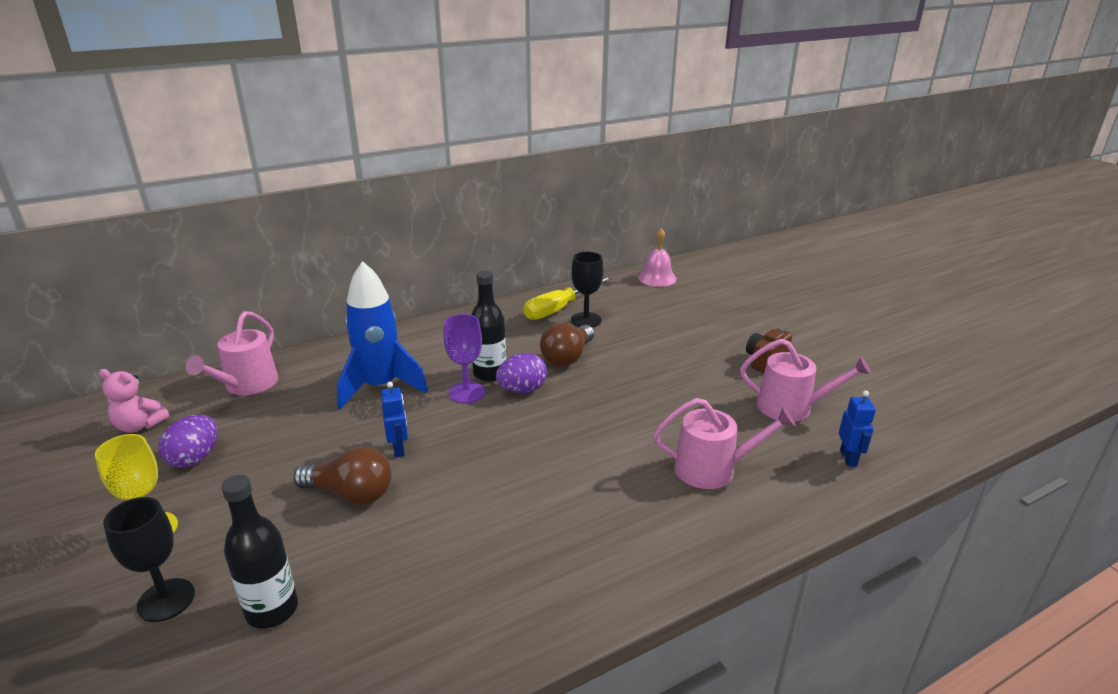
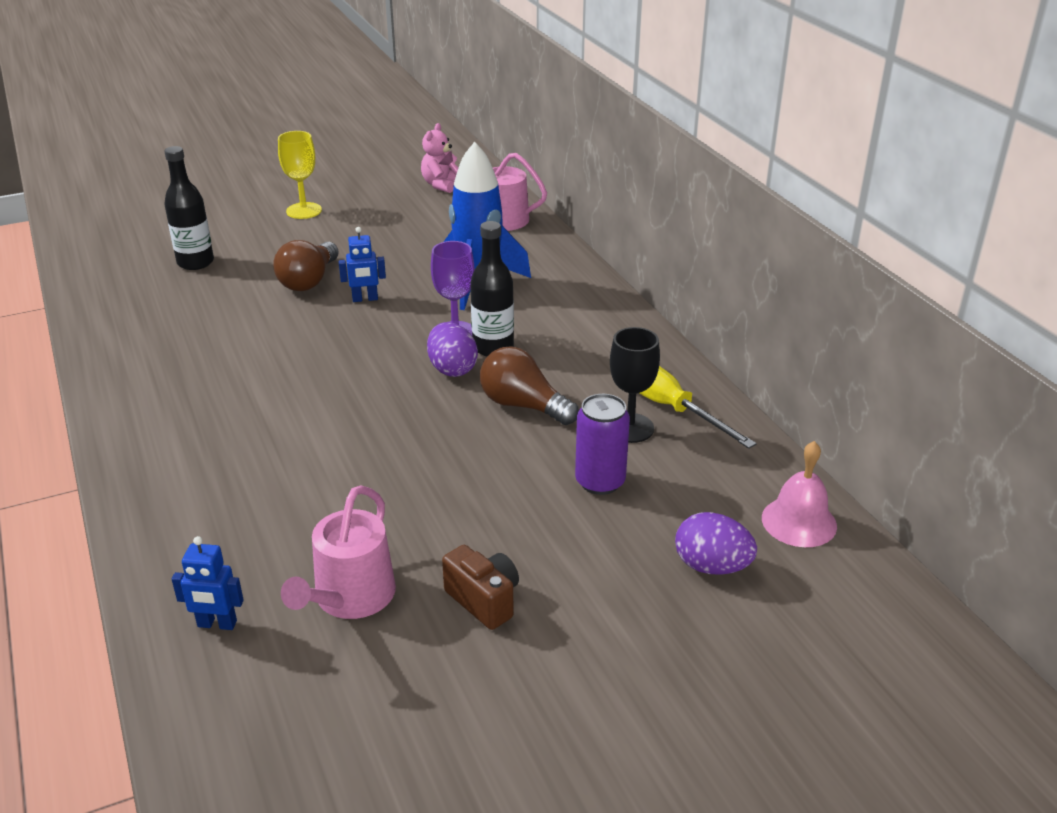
camera: 95 degrees right, 5 degrees up
black goblet [103,497,195,622] -> none
purple egg [158,414,218,468] -> purple egg moved to [675,512,757,575]
pink watering can [653,398,796,489] -> none
none -> purple can [575,394,630,495]

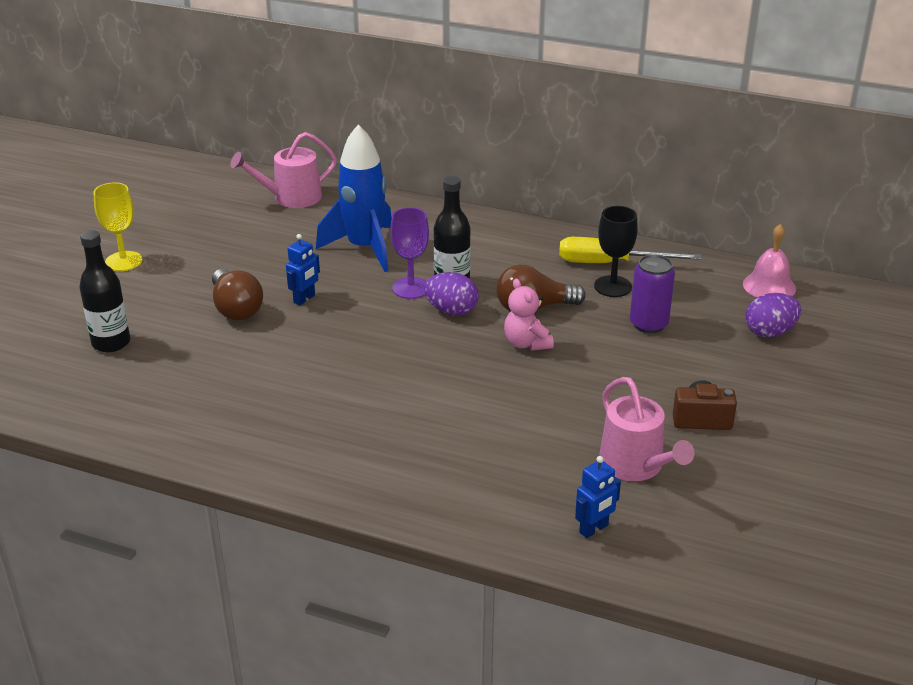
camera: 45 degrees left, 0 degrees up
pink teddy bear [421,123,457,193] -> pink teddy bear moved to [504,279,554,351]

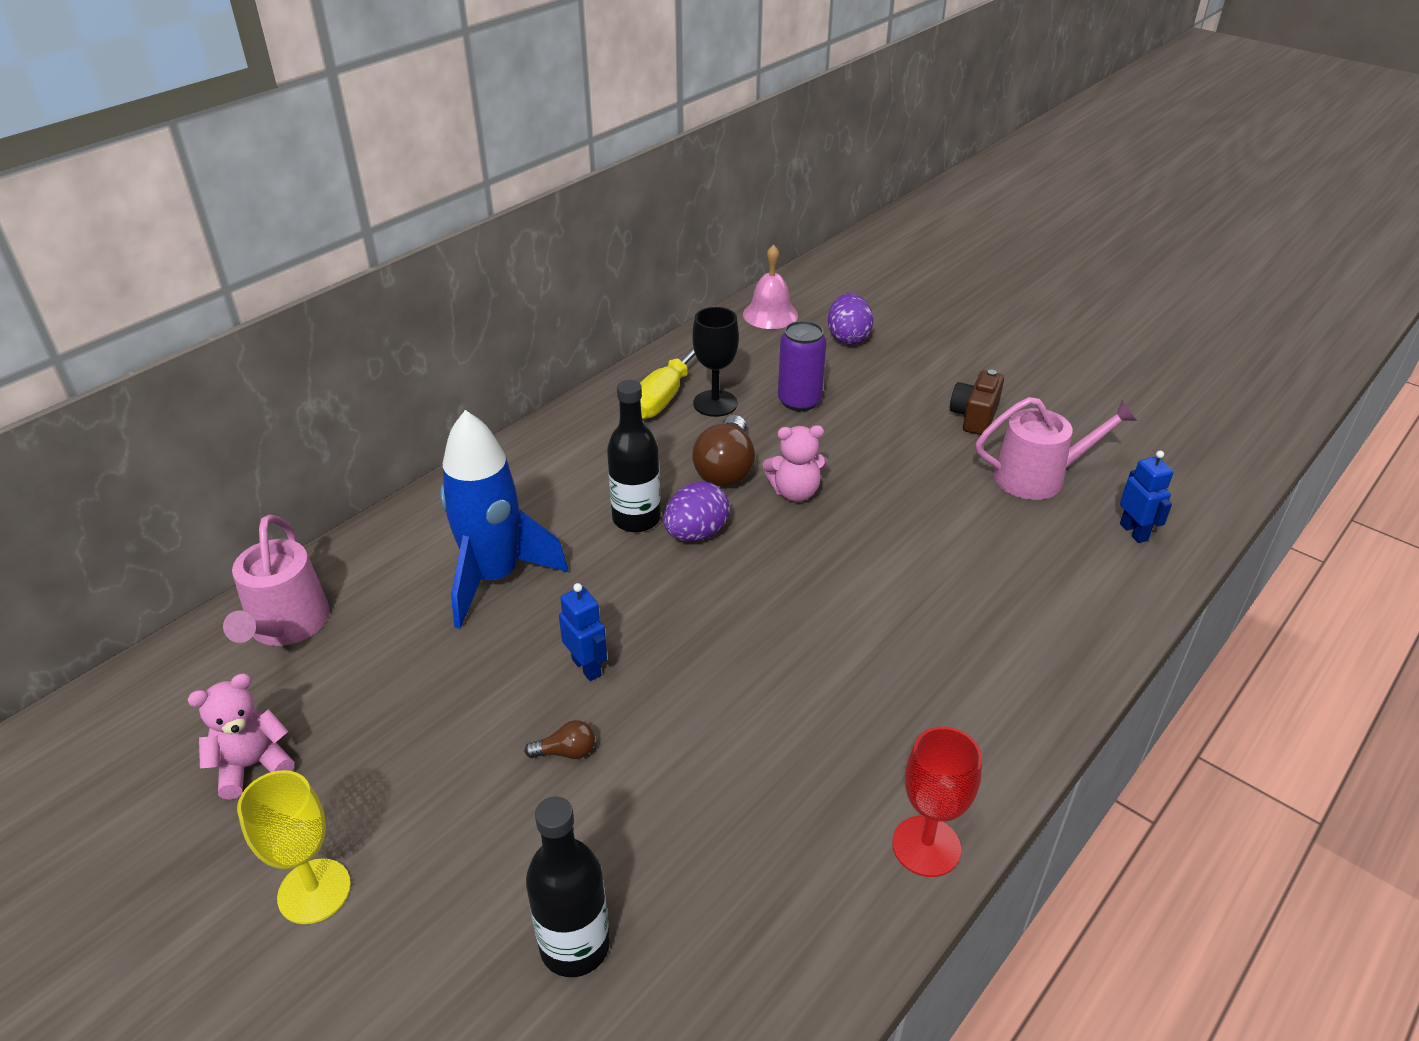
camera: 70 degrees left, 5 degrees up
brown light bulb [212,269,263,320] -> brown light bulb [525,720,595,759], size x0.47
purple goblet [390,207,429,299] -> none
none -> pink teddy bear [187,673,295,800]
none -> red goblet [892,727,982,877]

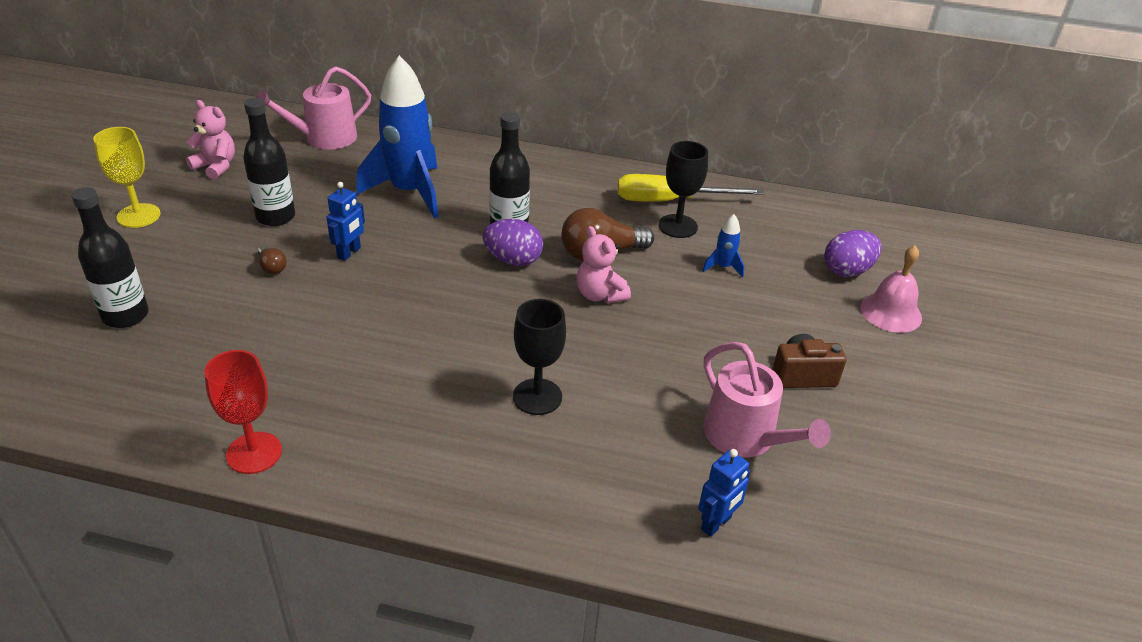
camera: 60 degrees right, 0 degrees up
pink bell [743,244,798,329] -> pink bell moved to [860,245,922,333]
purple can [778,321,827,411] -> blue rocket [702,214,744,278]
none -> black bottle [243,98,295,226]
none -> black goblet [513,299,566,415]

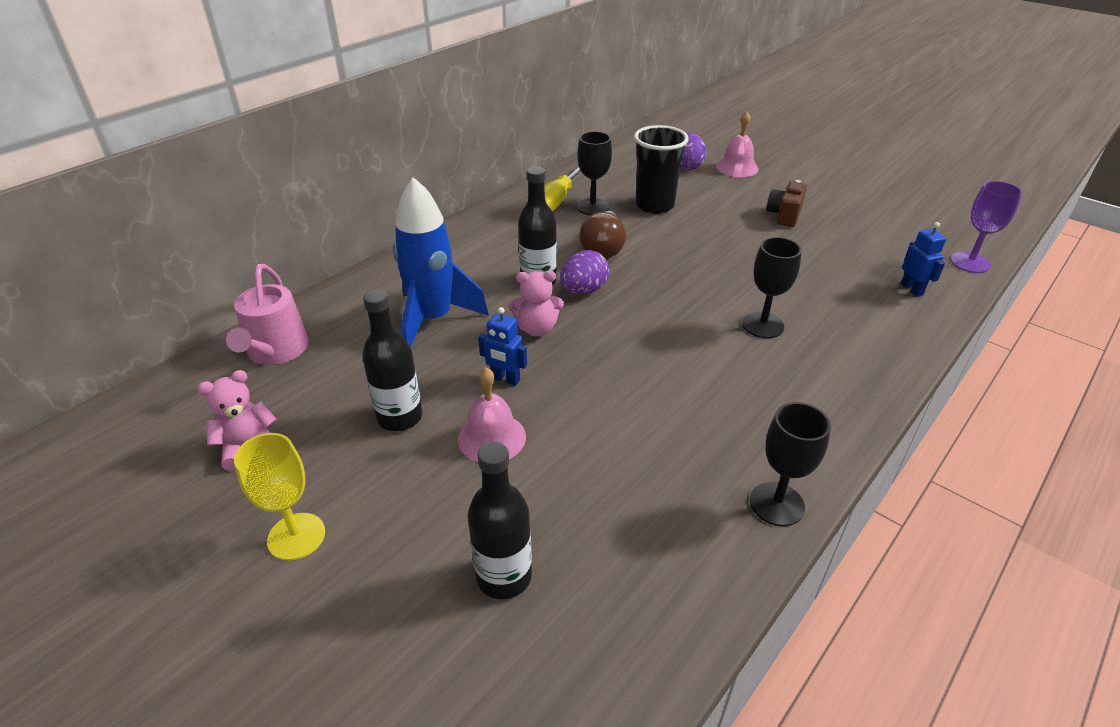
camera: 60 degrees left, 0 degrees up
red goblet [204,350,282,474] -> black goblet [750,402,831,526]
brown light bulb [258,246,287,274] -> pink bell [458,367,526,462]
blue robot [326,182,365,261] -> blue robot turned 150 degrees clockwise [478,307,527,386]
pink teddy bear [576,226,631,304] -> pink teddy bear moved to [509,271,564,336]
blue rocket [702,214,744,278] -> black cup [634,125,689,214]
pink watering can [703,342,831,458] -> none
none -> purple goblet [951,181,1022,273]

